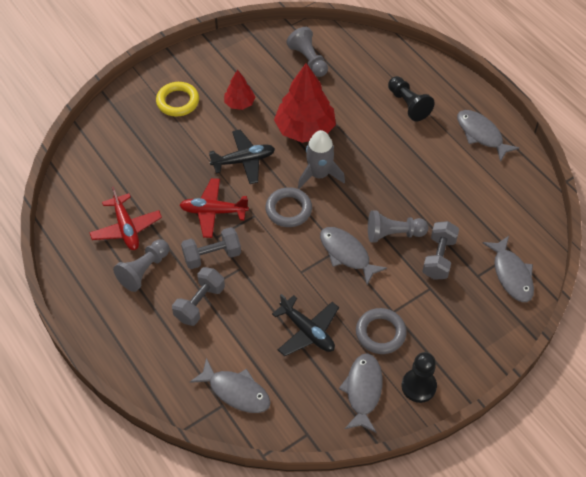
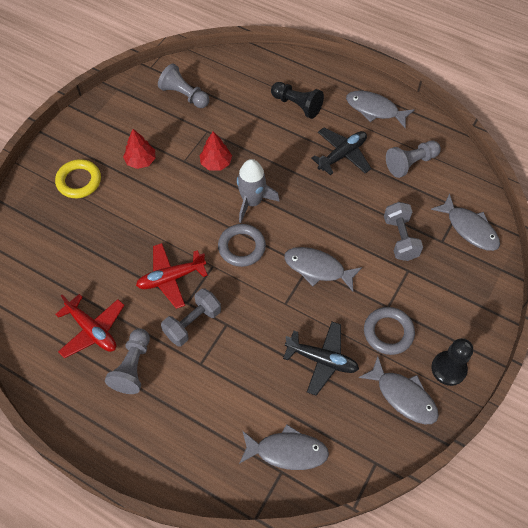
camera: 25 degrees left, 5 degrees up
grey dumbbell [172,267,225,326] -> none
black plane [209,130,275,184] -> black plane moved to [311,128,372,175]
red tree [274,63,336,143] -> red tree [200,131,232,171], size x0.52
grey fish [339,353,382,433] -> grey fish turned 150 degrees clockwise [358,356,439,425]
grey pawn [368,210,428,243] -> grey pawn moved to [386,141,441,178]

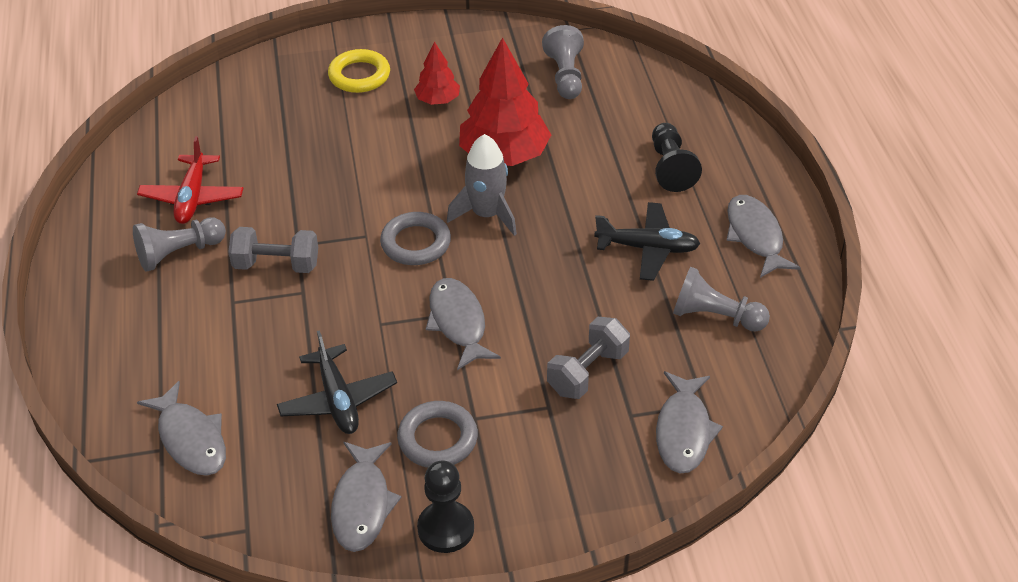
camera: 50 degrees right, 15 degrees down
red plane [136,243,208,309] -> none
red tree [200,131,232,171] -> red tree [459,37,551,166], size x1.91

